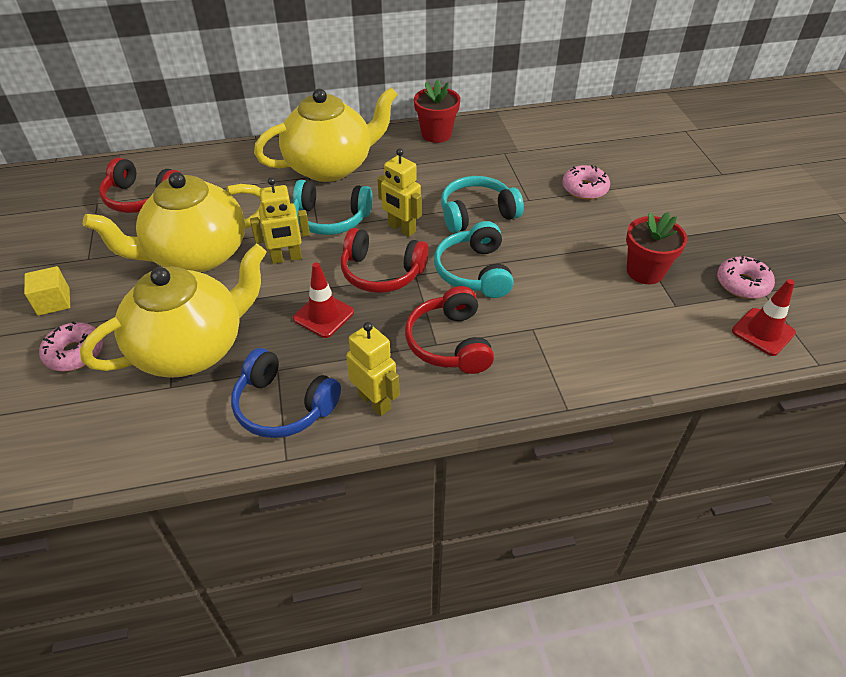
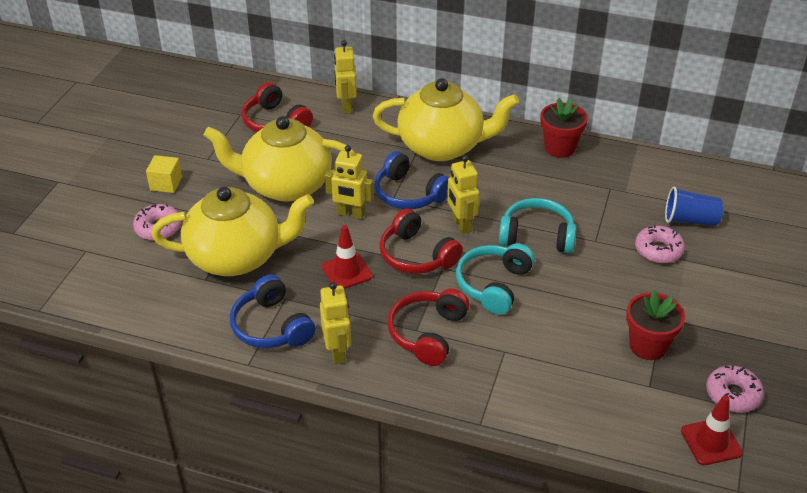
camera: 30 degrees right, 5 degrees down
turquoise headphones [293,180,373,235] -> blue headphones [374,151,449,209]
none -> yellow robot [334,40,357,114]
none -> blue cup [665,187,723,226]

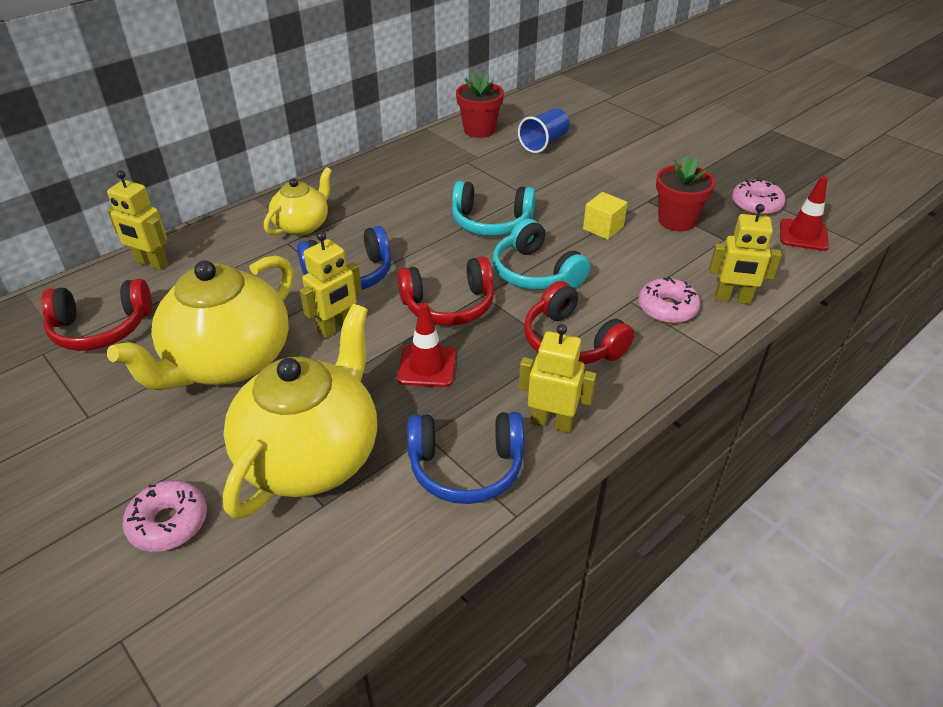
camera: 60 degrees left, 0 degrees up
yellow cube [146,155,182,193] -> yellow cube moved to [583,192,628,240]
yellow teapot [373,78,519,161] -> yellow teapot [264,167,332,236], size x0.55
yellow robot [447,155,479,234] -> yellow robot moved to [709,204,782,304]
turquoise headphones [499,198,576,253] -> turquoise headphones turned 120 degrees counterclockwise [452,181,536,236]
red flower pot [541,98,588,158] -> red flower pot moved to [456,73,504,138]
pink donut [635,225,685,263] -> pink donut moved to [638,277,700,323]

